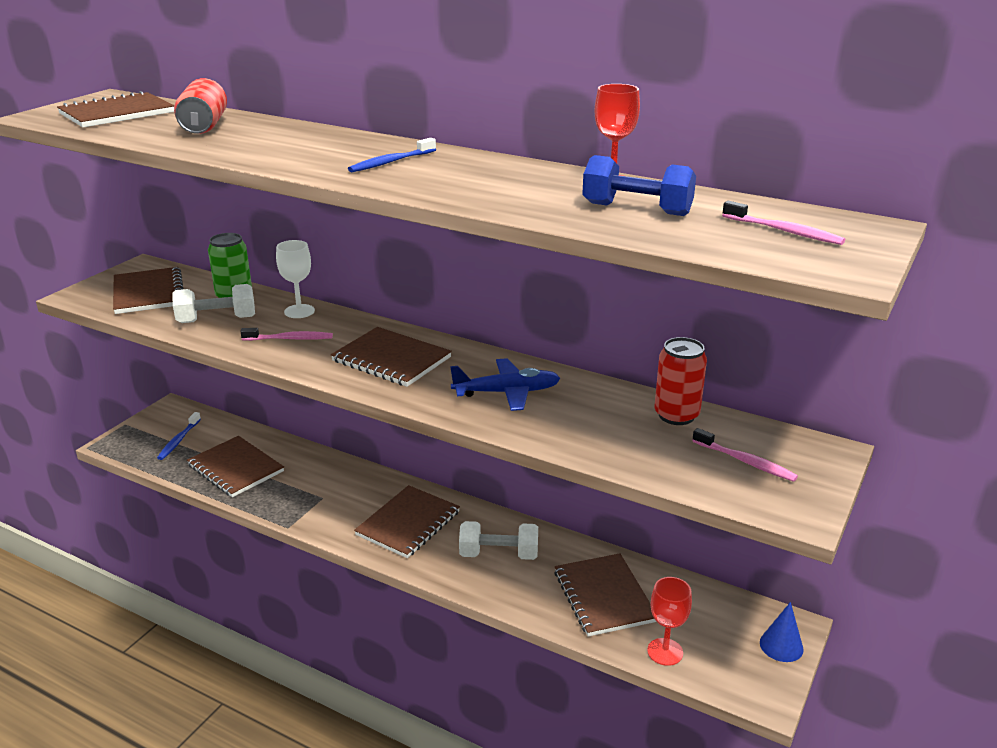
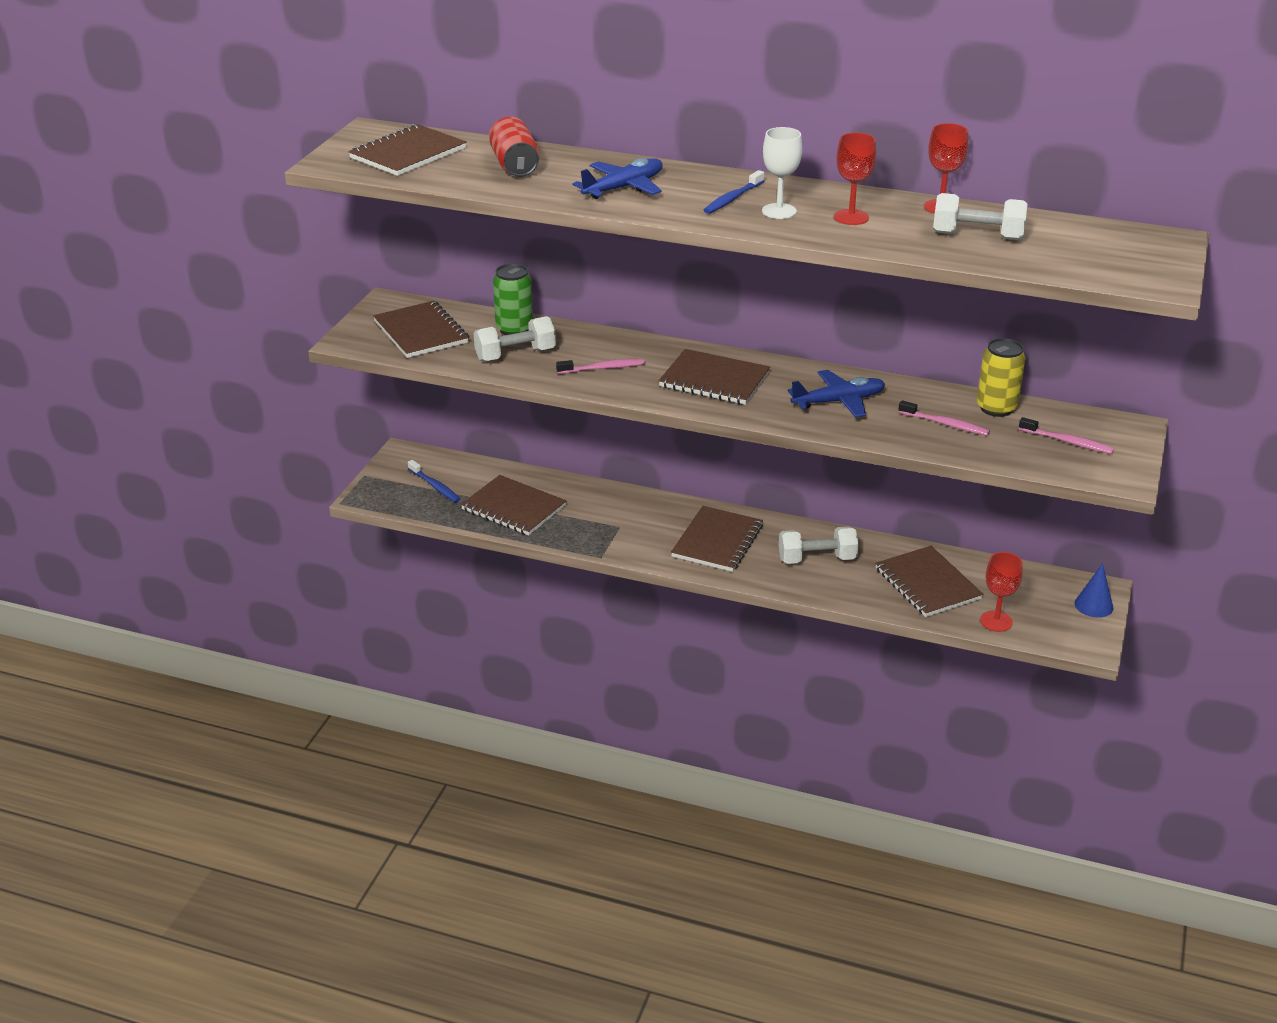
camera: 10 degrees left, 5 degrees up
blue toothbrush [157,412,201,460] -> blue toothbrush turned 45 degrees counterclockwise [408,460,460,502]
white goblet [276,240,315,318] -> white goblet moved to [762,127,802,219]
blue dumbbell [582,155,696,216] -> white dumbbell [933,193,1028,240]
red can [654,337,707,425] -> yellow can [977,338,1025,417]
pink toothbrush [722,201,845,245] -> pink toothbrush moved to [898,400,990,436]
none -> blue plane [573,158,663,199]
none -> red goblet [834,133,876,225]

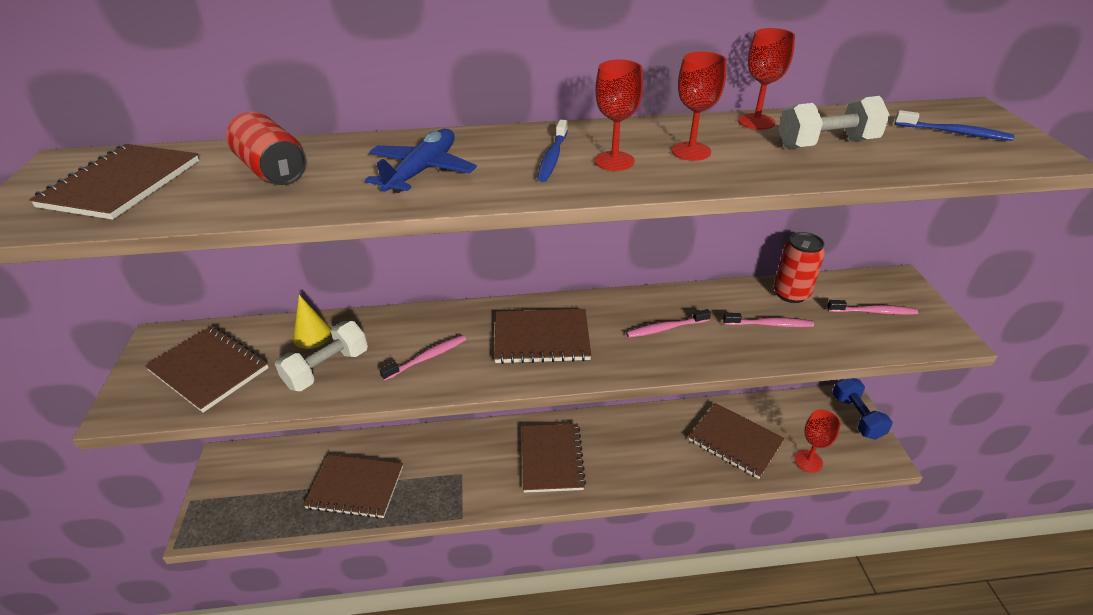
camera: 25 degrees left, 5 degrees up
blue toothbrush [408,460,460,502] -> blue toothbrush moved to [895,110,1014,141]
green can [493,263,533,335] -> yellow cone [293,295,332,349]
white goblet [762,127,802,219] -> red goblet [595,60,643,171]
white dumbbell [779,526,858,564] -> none
blue plane [788,370,885,418] -> pink toothbrush [626,309,711,338]
yellow can [977,338,1025,417] -> red can [773,232,825,303]
blue cone [1074,563,1113,618] -> blue dumbbell [832,378,893,440]

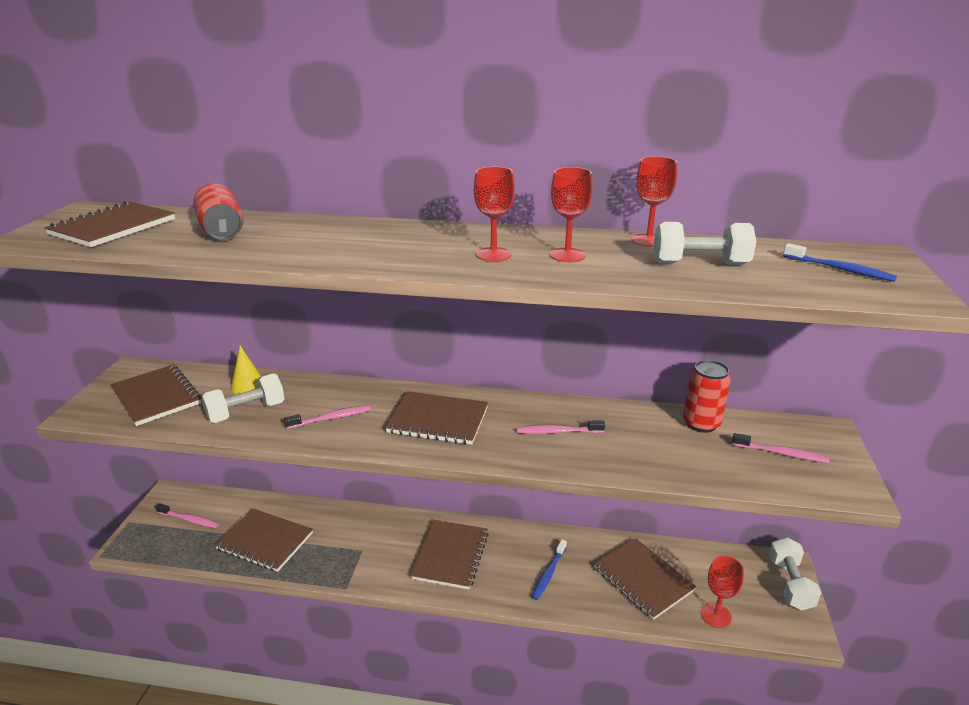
camera: 15 degrees right, 10 degrees down
blue plane [365,129,477,193] -> none
blue toothbrush [537,120,568,182] -> blue toothbrush moved to [531,539,567,600]
pink toothbrush [723,313,814,327] -> pink toothbrush moved to [155,503,219,528]
blue dumbbell [832,378,893,440] -> white dumbbell [769,537,821,611]

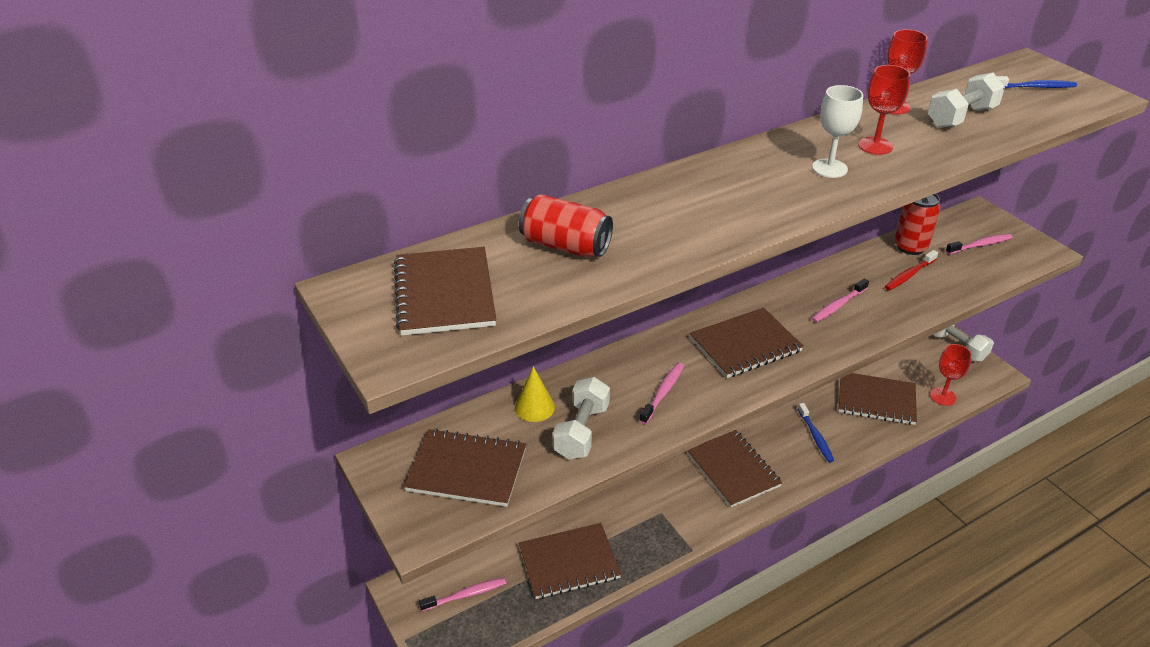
camera: 40 degrees left, 10 degrees up
red goblet [474,167,515,262] -> white goblet [812,85,863,178]
none -> red toothbrush [885,250,938,290]

